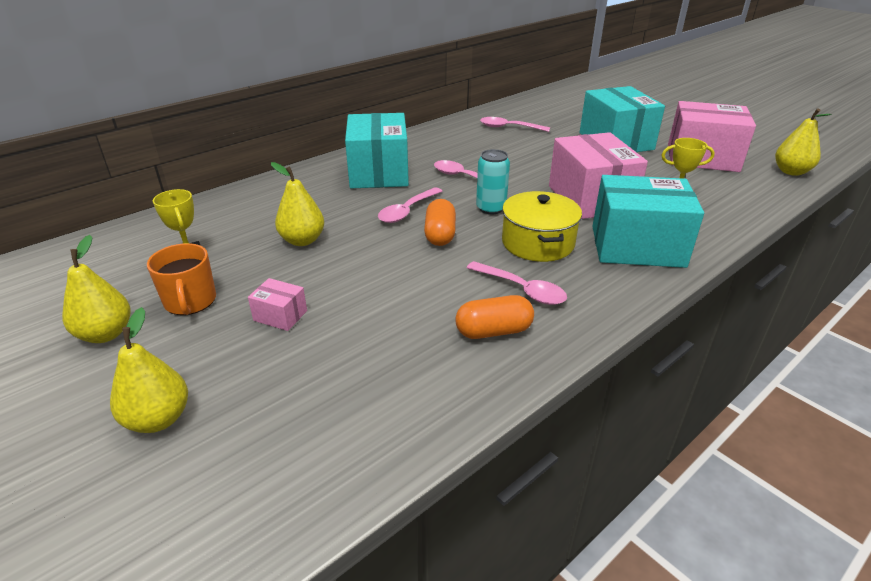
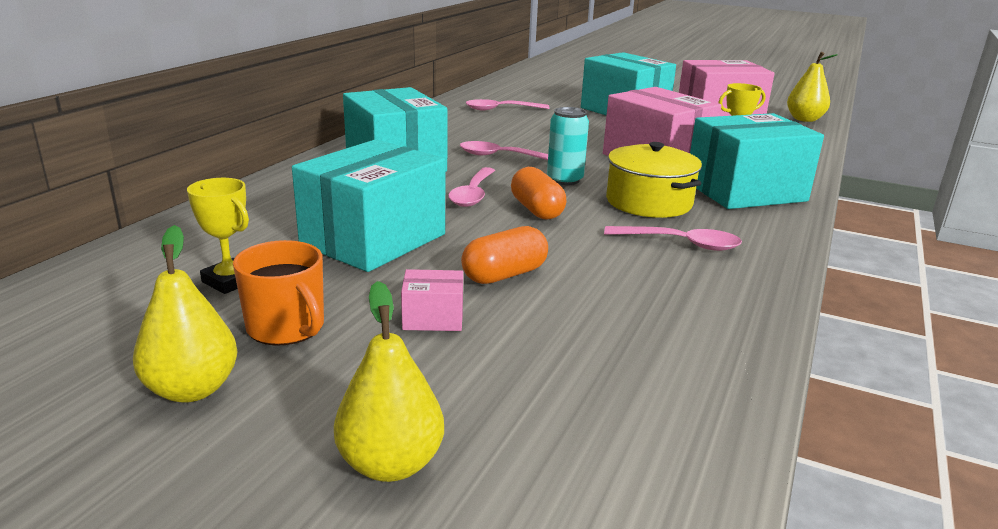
camera: 25 degrees left, 10 degrees down
yellow pear [271,162,324,246] -> turquoise box [292,139,445,272]
orange capsule [455,295,534,339] -> orange capsule moved to [461,226,548,284]

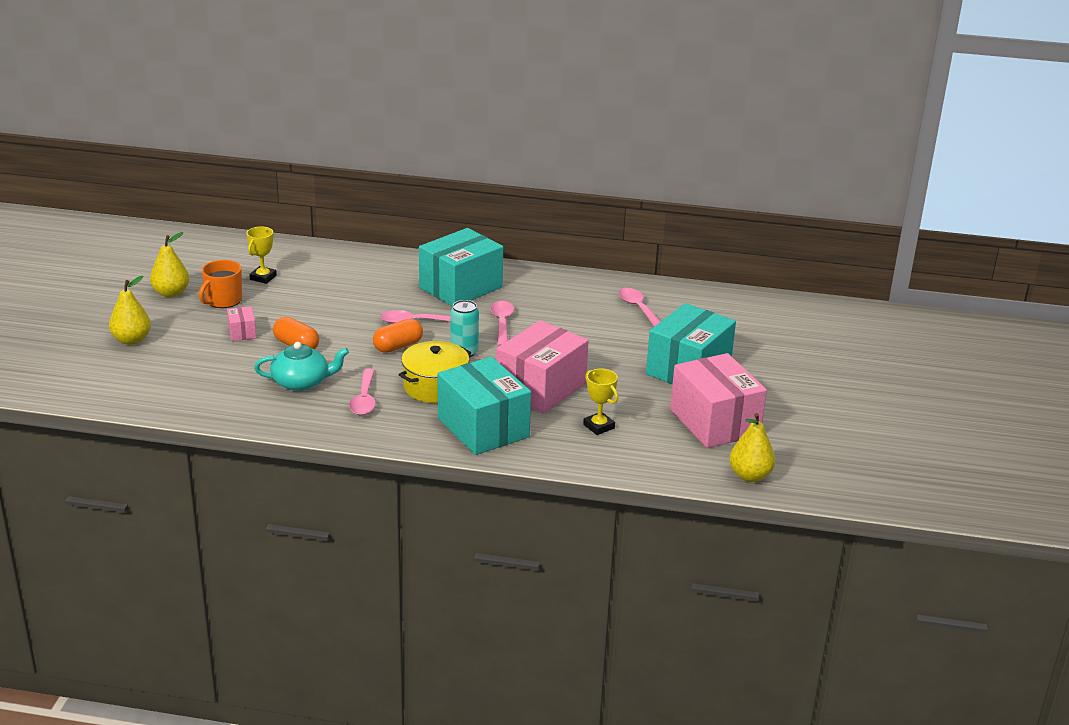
camera: 75 degrees right, 5 degrees up
turquoise box [292,139,445,272] -> none
none -> turquoise teapot [254,342,349,391]

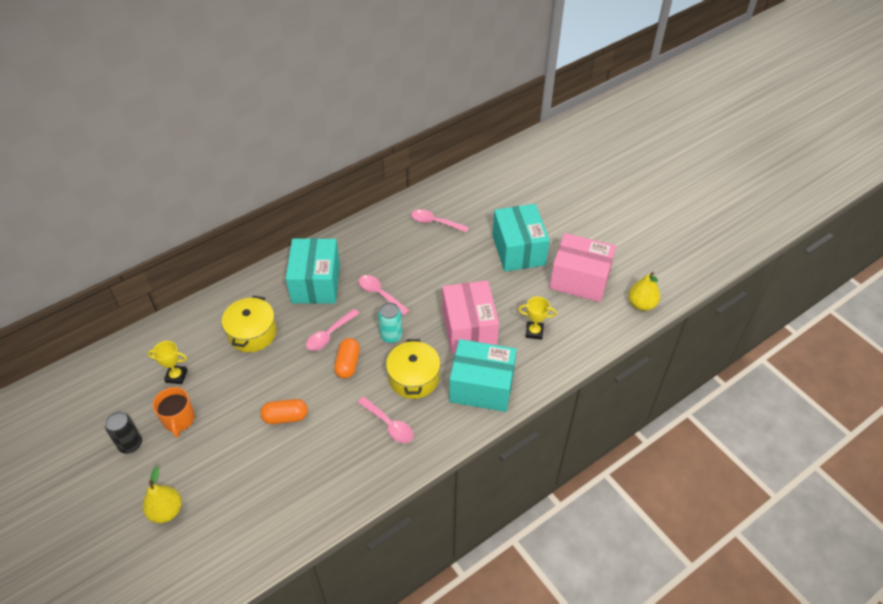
camera: 45 degrees left, 20 degrees up
yellow pear [150,232,189,297] -> black can [105,412,142,454]
pink box [227,306,256,341] -> none
yellow trophy [247,227,277,284] -> yellow trophy turned 60 degrees counterclockwise [148,341,187,384]
turquoise teapot [254,342,349,391] -> none
none -> yellow pot [222,296,277,352]

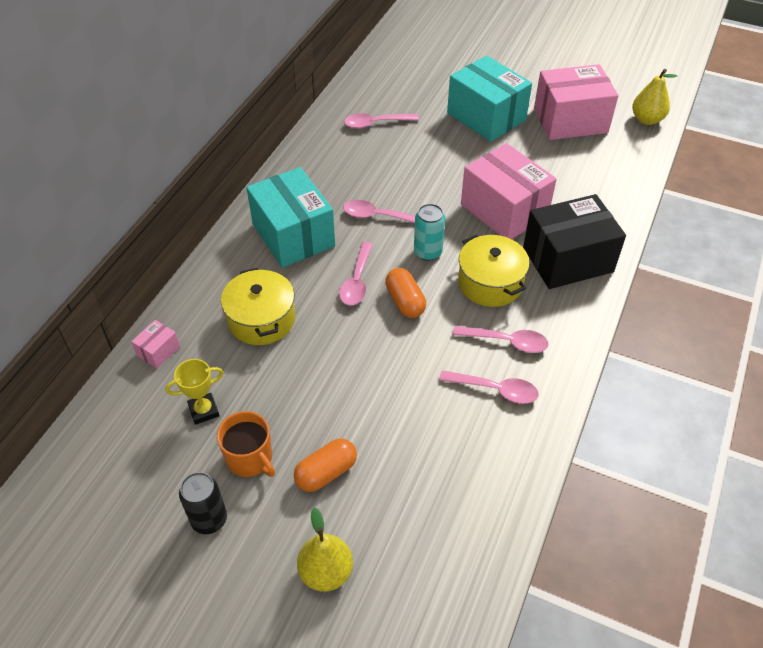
camera: 30 degrees left, 0 degrees up
orange capsule [260,399,308,424] -> orange capsule moved to [294,438,357,492]
turquoise box [449,339,517,412] -> black box [523,194,626,289]
yellow trophy [518,297,557,340] -> none
none -> pink box [131,320,180,368]
none -> pink spoon [439,370,539,404]

